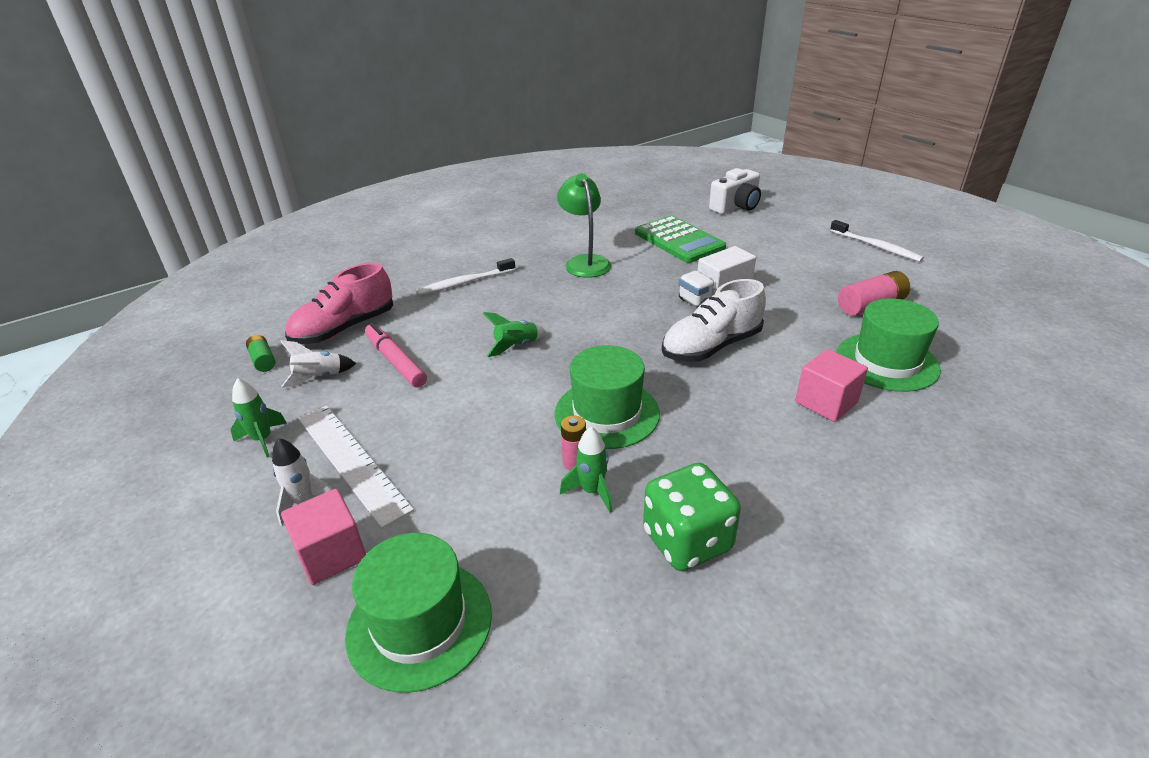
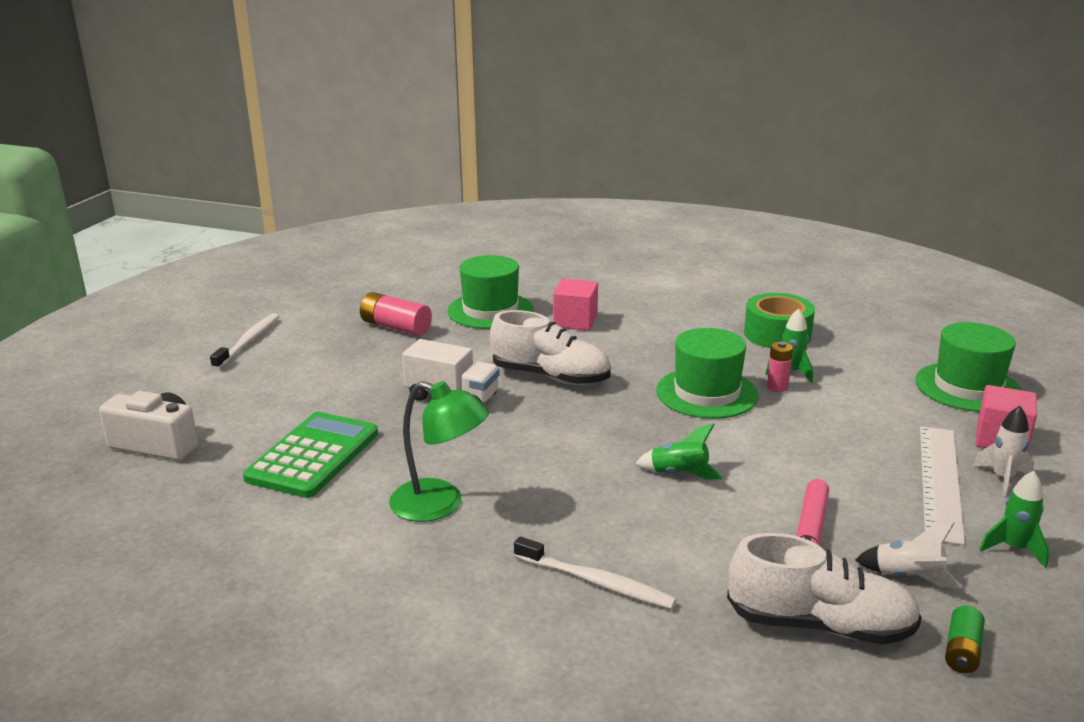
camera: 125 degrees left, 10 degrees down
pink shoe [285,263,393,344] -> white shoe [727,533,922,644]
green lamp [557,173,611,278] -> green lamp turned 105 degrees counterclockwise [389,381,489,522]
green dice [643,463,741,571] -> green tape [744,293,815,348]

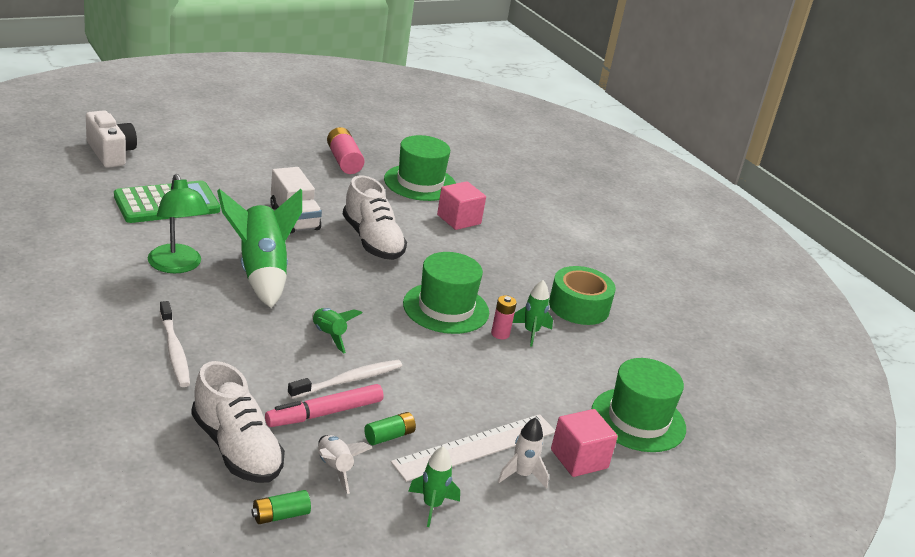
camera: 35 degrees right, 5 degrees up
white toothbrush [210,313,279,369] -> white toothbrush moved to [288,360,402,399]
none -> green rocket [217,189,302,308]
none -> green battery [364,412,416,445]

